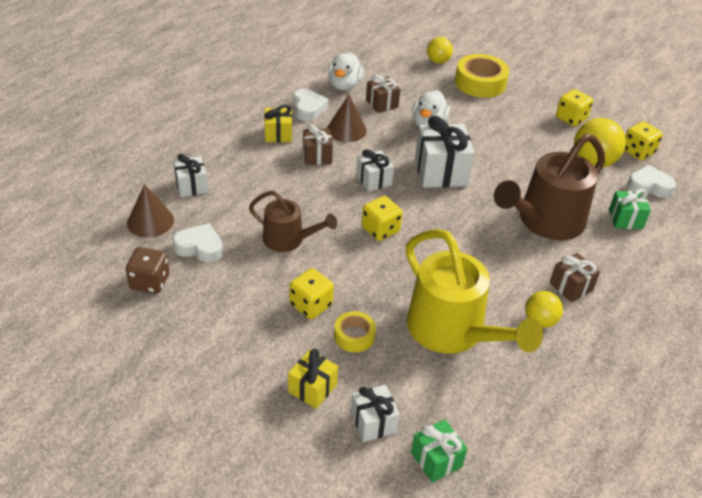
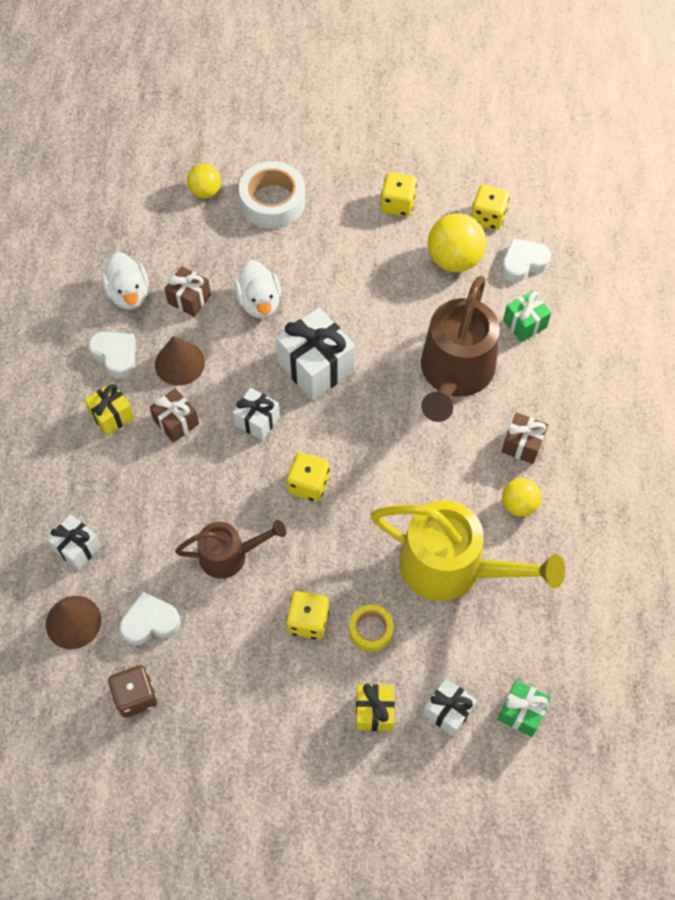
camera: 30 degrees left, 20 degrees up
yellow tape [455,54,509,98] -> white tape [239,161,305,229]

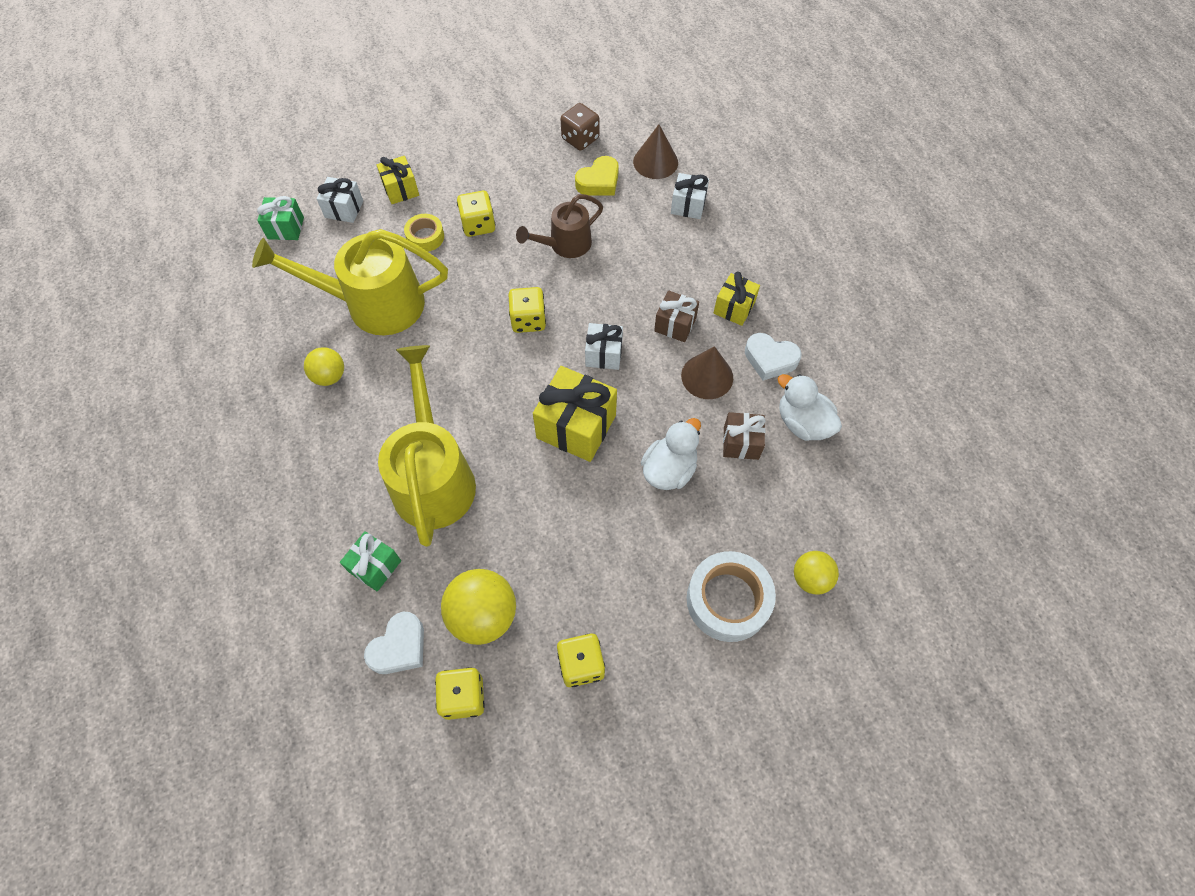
camera: 155 degrees right, 0 degrees up
white heart [120,592,181,645] -> yellow heart [575,156,619,196]
white duck [234,260,281,318] -> white duck turned 75 degrees clockwise [641,418,701,490]
white gift [276,308,355,400] -> yellow gift [533,366,617,462]
brown watering can [421,276,500,422] -> yellow watering can [378,345,476,547]
brown gift [501,412,548,464] -> none

